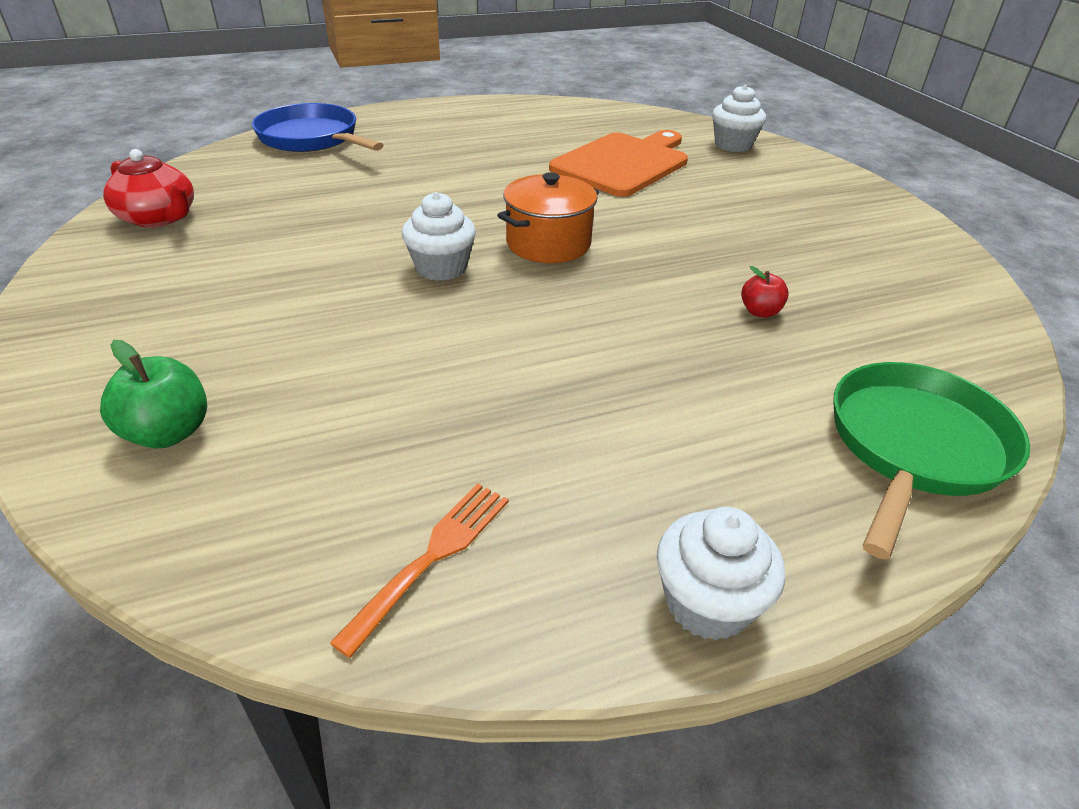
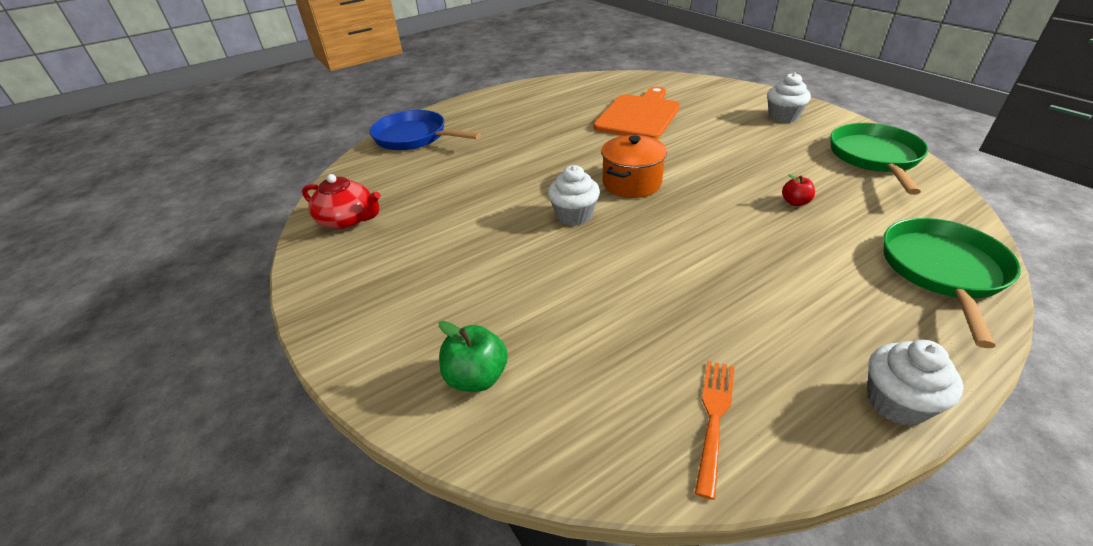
camera: 10 degrees left, 0 degrees up
white cupcake [712,85,766,152] -> white cupcake moved to [767,72,811,123]
none -> green pan [830,123,929,195]

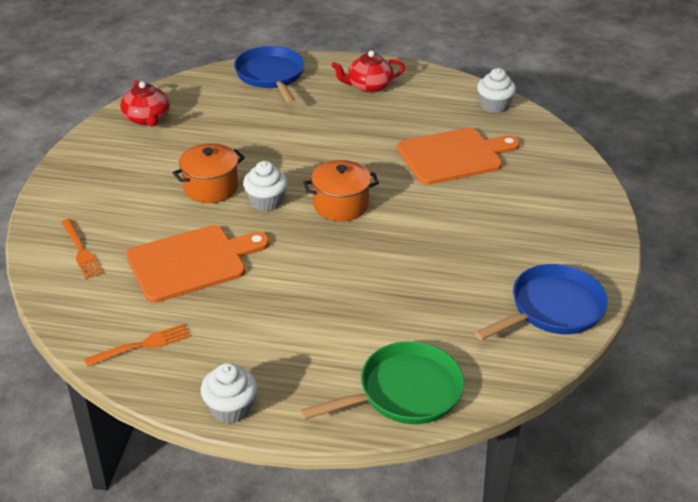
camera: 40 degrees right, 0 degrees up
green apple [439,321,508,392] -> orange fork [61,219,103,279]
white cupcake [767,72,811,123] -> white cupcake moved to [477,68,516,113]
red apple [782,174,815,206] -> none
green pan [830,123,929,195] -> blue pan [475,264,608,340]
none -> orange cutting board [126,225,270,303]
none -> orange pot [172,143,245,203]
none -> red teapot [331,51,405,93]

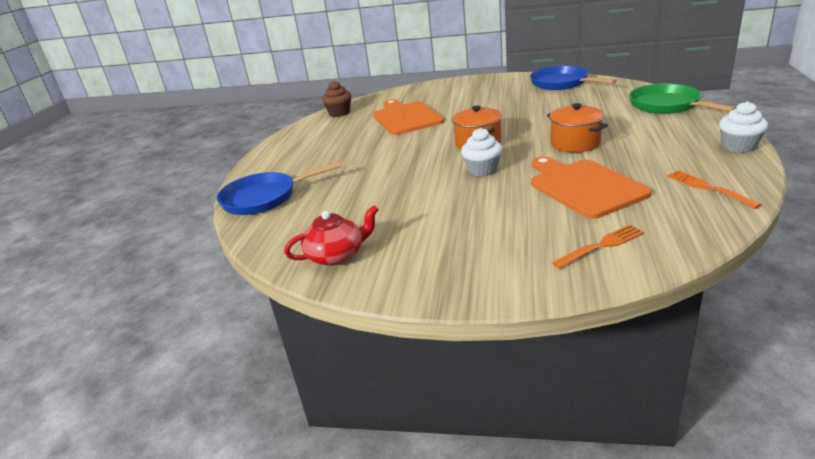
camera: 85 degrees left, 10 degrees down
orange pot [172,143,245,203] -> orange pot moved to [547,103,608,152]
red teapot [331,51,405,93] -> none
white cupcake [477,68,516,113] -> brown cupcake [322,81,351,117]

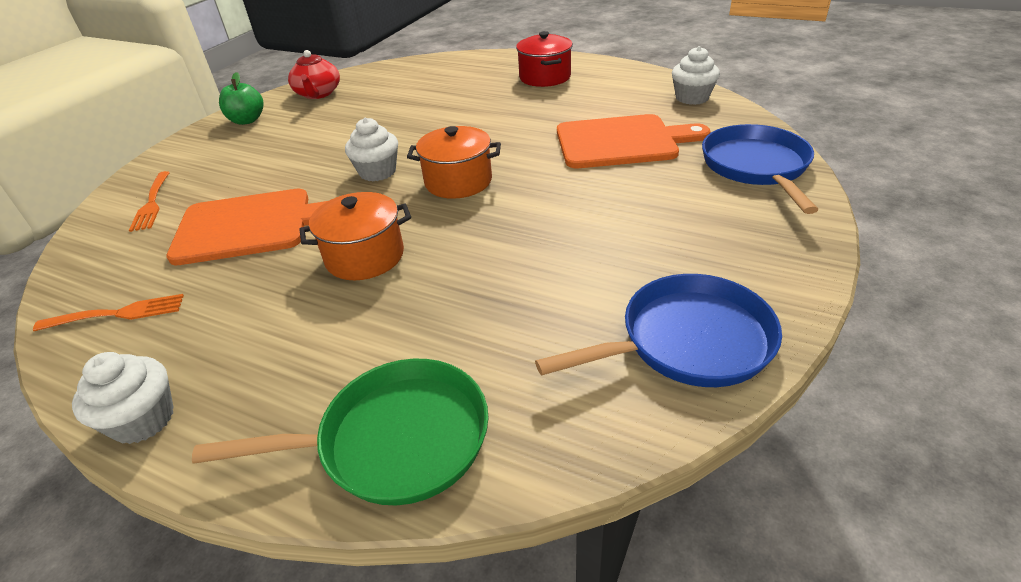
camera: 105 degrees right, 10 degrees up
blue pan [217,162,341,215] -> blue pan moved to [702,124,819,214]
brown cupcake [322,81,351,117] -> white cupcake [672,46,720,105]
none -> green apple [219,72,264,125]
none -> red pot [516,31,573,87]

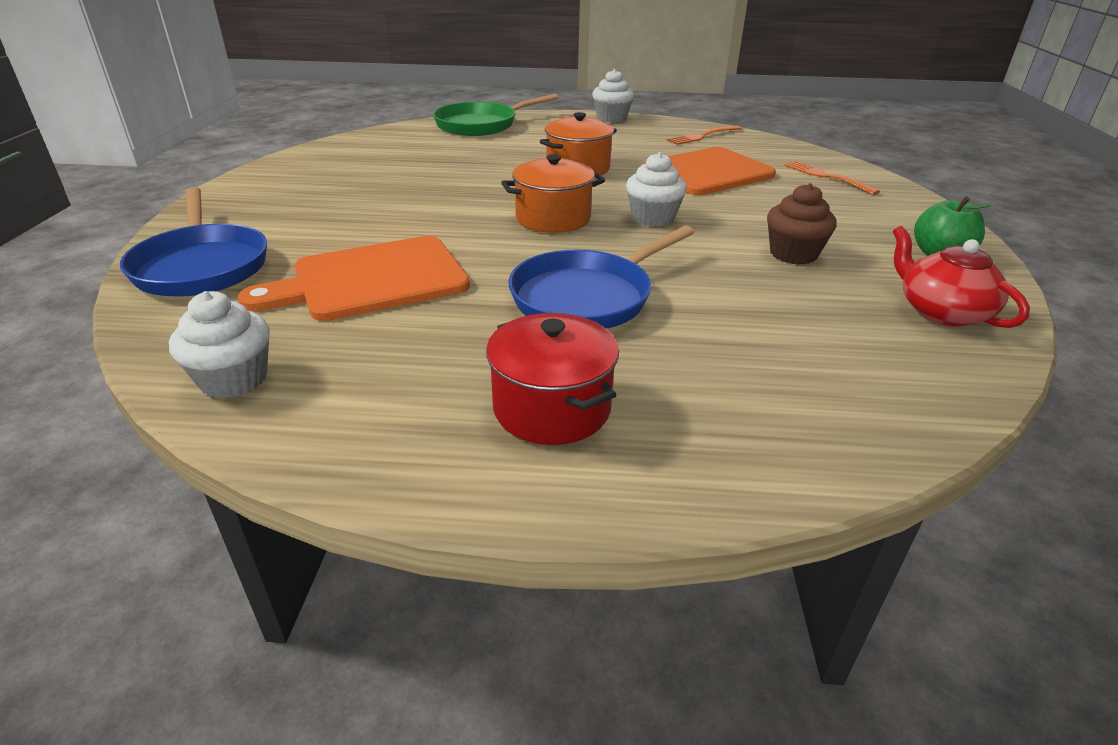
camera: 155 degrees right, 5 degrees down
blue pan [535,274,782,387] -> blue pan moved to [508,226,694,329]
none -> brown cupcake [767,183,837,265]

